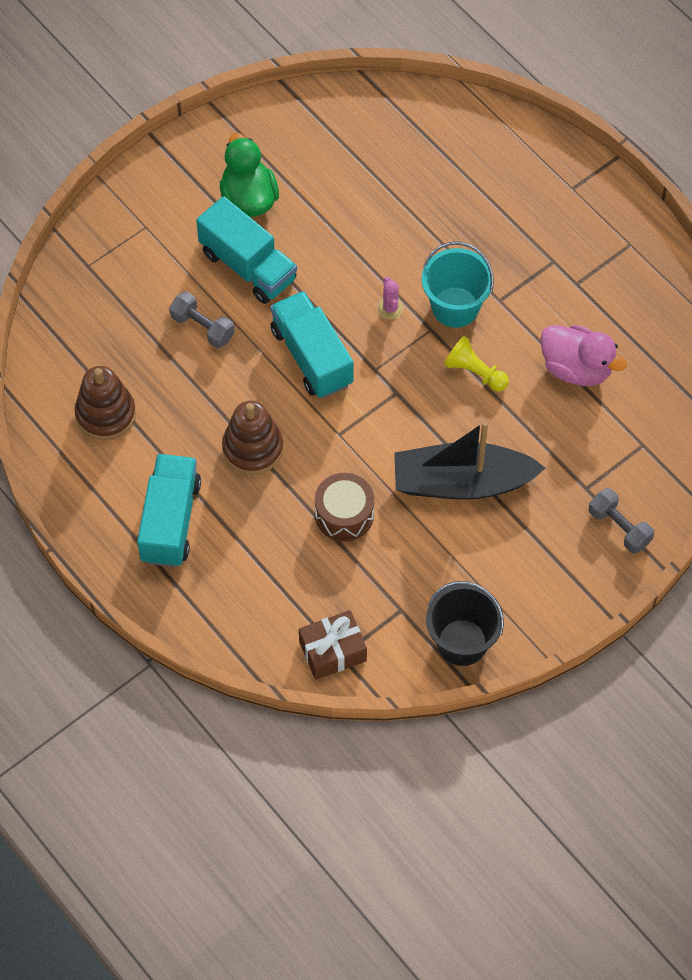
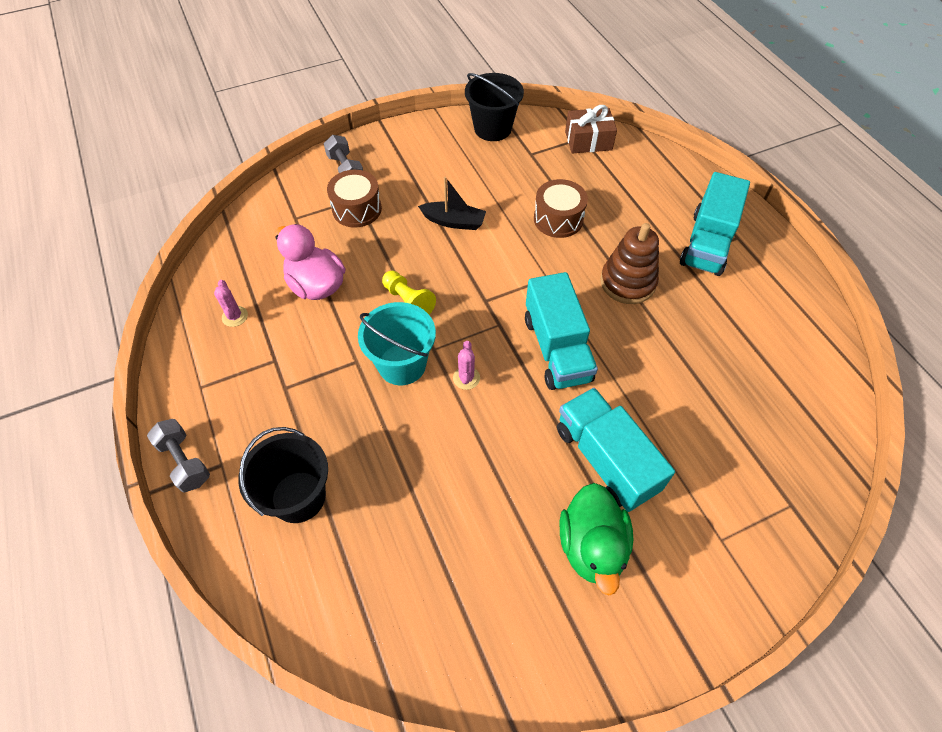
camera: 165 degrees left, 5 degrees down
brown stacking toy [75,366,136,440] -> none
grey dumbbell [169,291,235,348] -> grey dumbbell moved to [147,419,210,493]
black boat [394,421,545,500] -> black boat [418,177,486,230], size x0.53
none -> pink cactus [214,280,248,327]
none -> black bucket [238,427,328,523]
none -> brown drum [327,170,382,228]

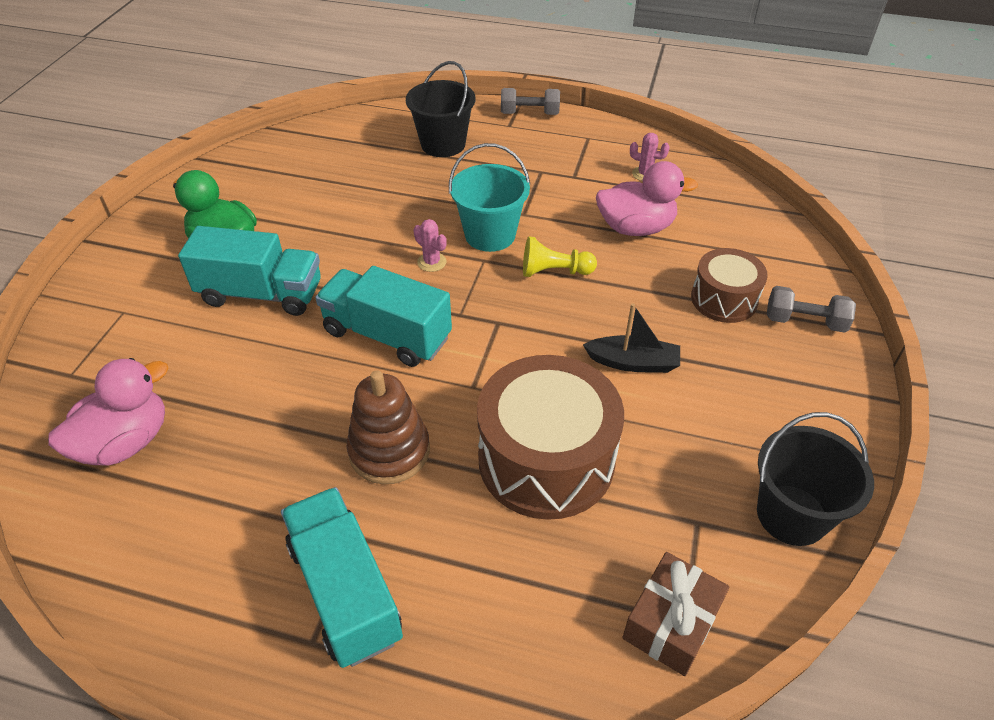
camera: 130 degrees right, 10 degrees down
black boat [418,177,486,230] -> black boat turned 135 degrees counterclockwise [583,303,680,373]
brown drum [534,179,588,238] -> brown drum [477,355,624,520], size x1.74
none -> pink duck [48,358,169,466]

